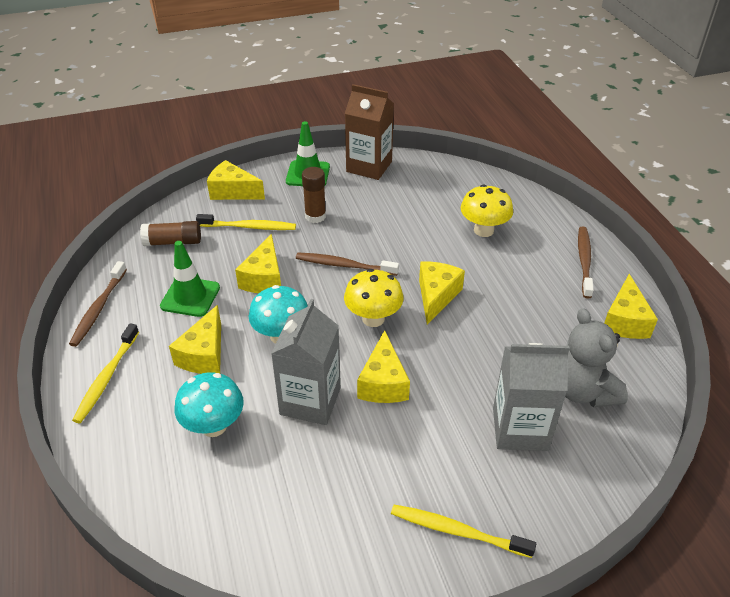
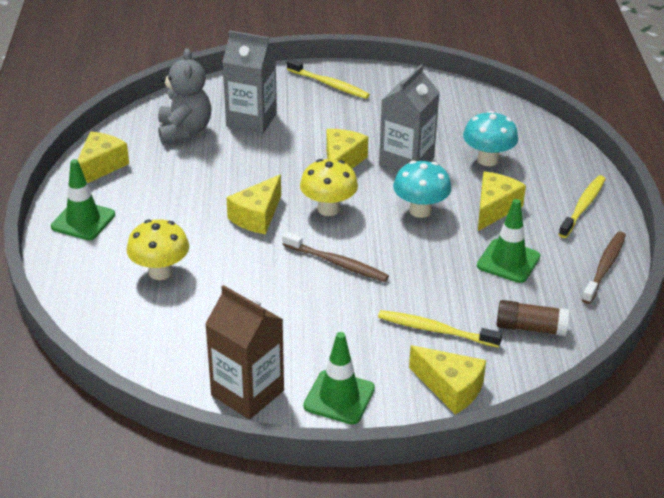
camera: 165 degrees left, 5 degrees down
yellow cheese [235,234,281,293] -> none
brown glue stick [302,167,326,223] -> none
brown toothbrush [578,226,594,299] -> green traffic cone [51,159,115,240]

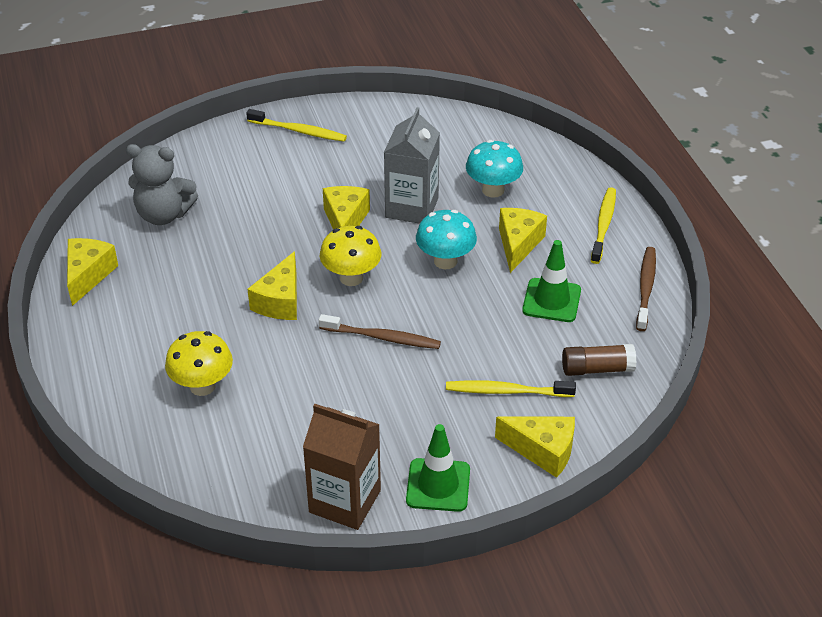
camera: 15 degrees left, 5 degrees up
green traffic cone [51,159,115,240] -> none
grey teddy bear [158,48,211,144] -> grey teddy bear turned 120 degrees clockwise [126,144,198,225]
grey carton [222,30,277,134] -> none

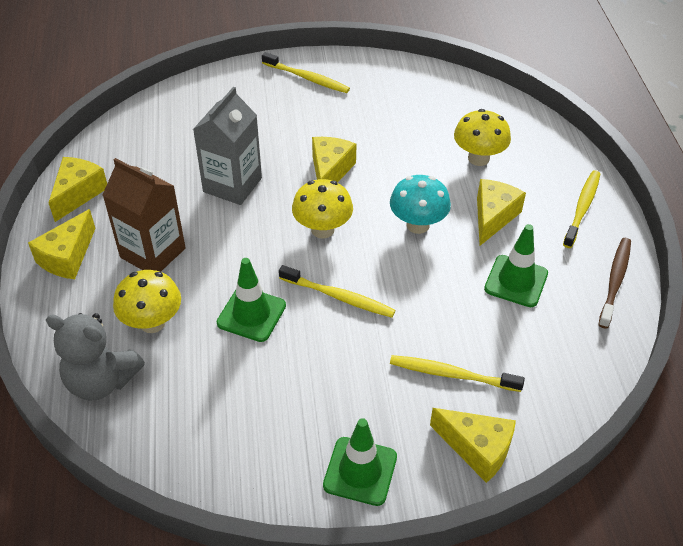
camera: 10 degrees right, 5 degrees up
grey teddy bear [126,144,198,225] -> grey teddy bear moved to [46,313,145,401]
yellow cheese [248,251,297,320] -> yellow cheese moved to [28,209,96,279]
brown carton [303,404,381,530] -> brown carton moved to [103,158,186,272]
brown toothbrush [319,314,441,349] -> yellow toothbrush [279,265,395,318]
grey carton [384,107,440,224] -> grey carton moved to [193,87,262,205]
turquoise mushroom [466,140,523,198] -> yellow mushroom [454,109,511,166]
brown glue stick [562,344,637,376] -> none
none -> green traffic cone [216,258,286,342]

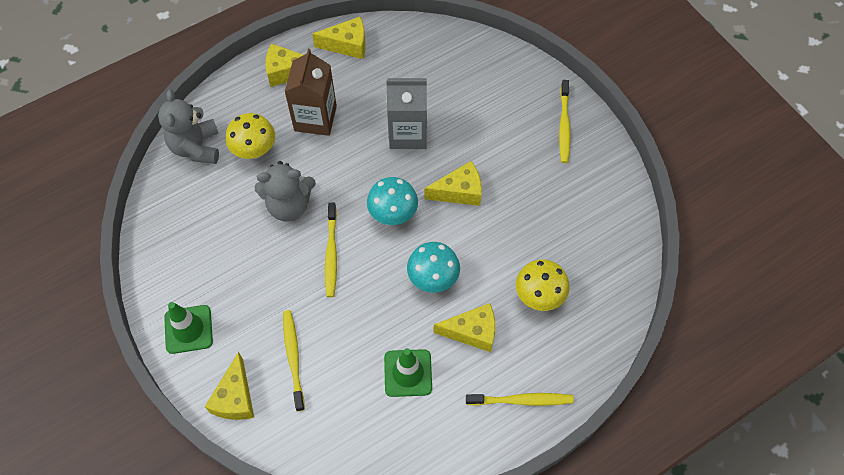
camera: 65 degrees right, 15 degrees up
green traffic cone [216,258,286,342] -> grey teddy bear [254,161,316,222]
yellow mushroom [292,179,353,239] -> turquoise mushroom [367,177,418,225]
brown toothbrush [598,238,631,329] -> none

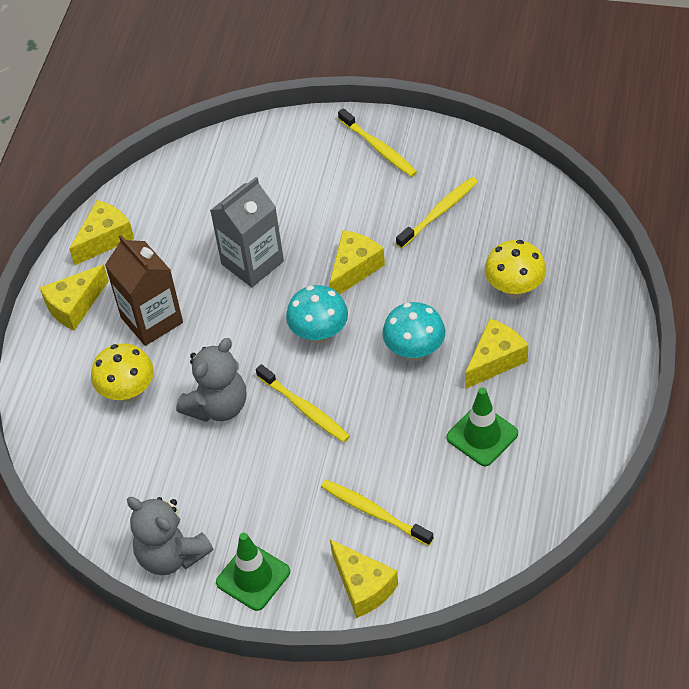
camera: 40 degrees left, 10 degrees down
grey teddy bear [158,90,219,164] -> grey teddy bear moved to [127,497,213,575]
yellow toothbrush [466,393,574,406] -> yellow toothbrush moved to [396,177,478,248]

